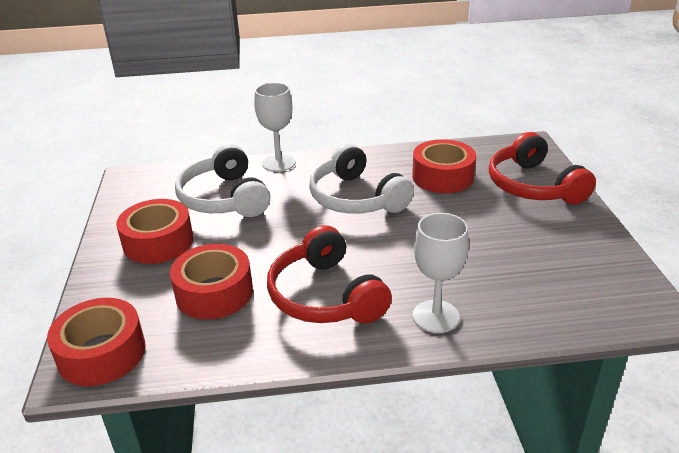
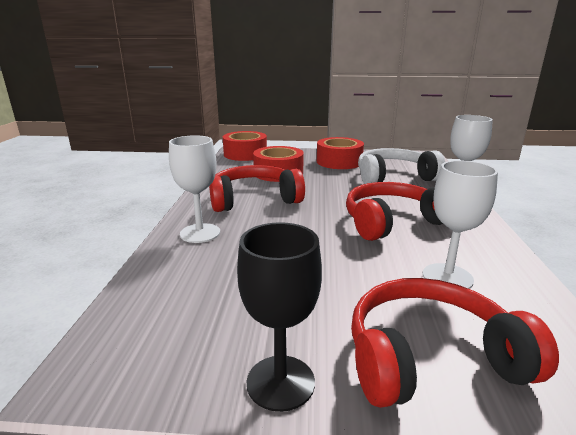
camera: 100 degrees right, 10 degrees down
white headphones [309,144,414,214] -> red headphones [346,182,443,241]
red tape [412,139,476,193] -> white goblet [423,160,498,289]
none -> black goblet [237,222,322,412]

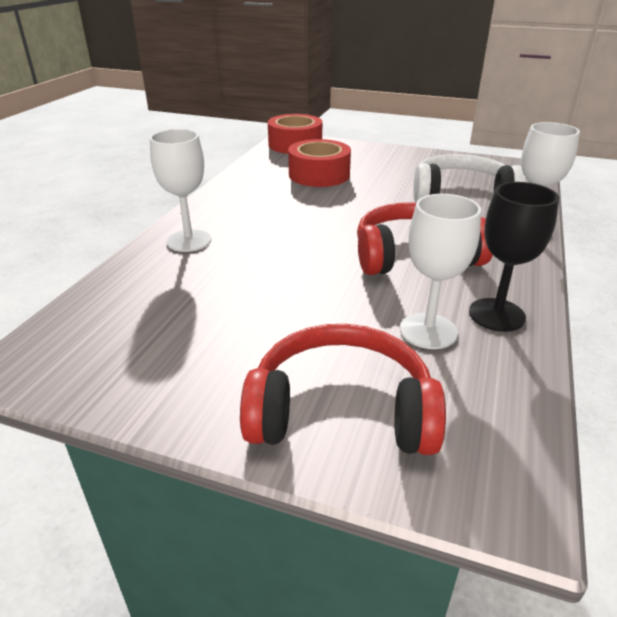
camera: 15 degrees right, 10 degrees up
red headphones [209,165,305,212] -> none
black goblet [237,222,322,412] -> black goblet moved to [469,182,559,332]
red tape [317,137,364,169] -> none

